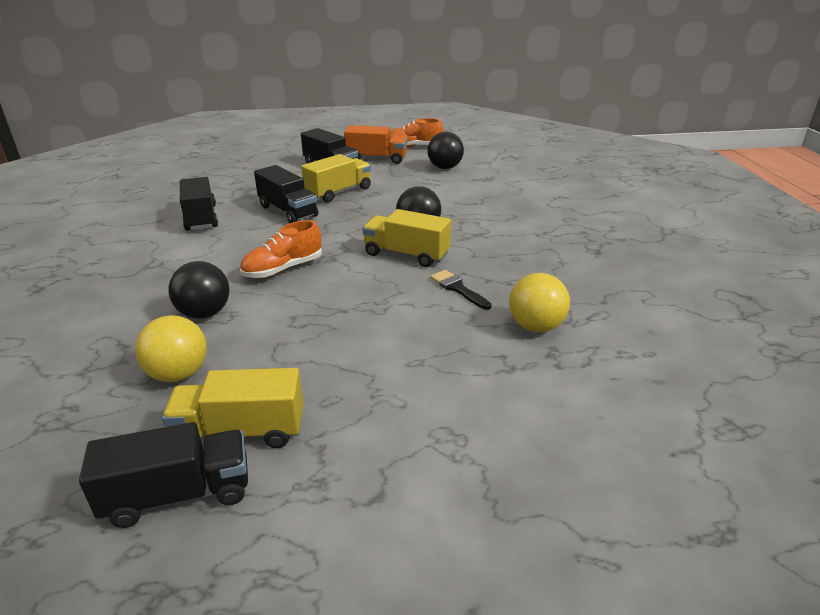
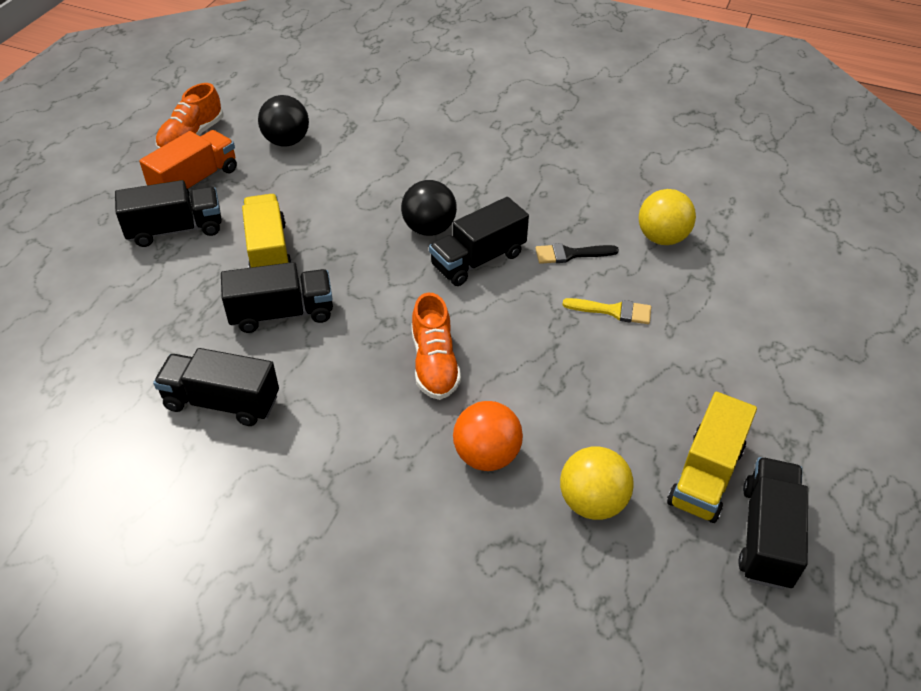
camera: 60 degrees left, 15 degrees up
black ball [169,261,229,319] -> orange ball [453,401,523,471]
yellow truck [362,209,451,267] -> black truck [429,197,529,286]
none -> yellow brush [562,298,651,324]

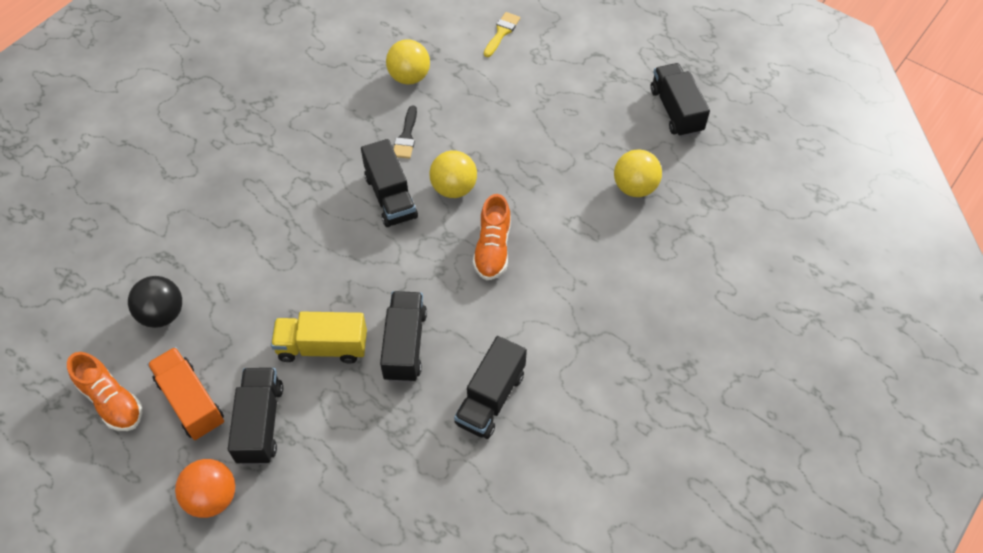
camera: 75 degrees left, 10 degrees up
black ball [401,180,457,236] -> none
orange shoe [411,293,461,400] -> orange shoe turned 90 degrees clockwise [473,194,511,280]
orange ball [453,401,523,471] -> orange ball moved to [175,459,235,518]
yellow brush [562,298,651,324] -> yellow brush moved to [484,12,520,57]
yellow truck [667,392,757,523] -> none
black truck [738,457,808,590] -> black truck turned 45 degrees clockwise [650,63,710,137]
none -> yellow ball [429,150,477,198]

